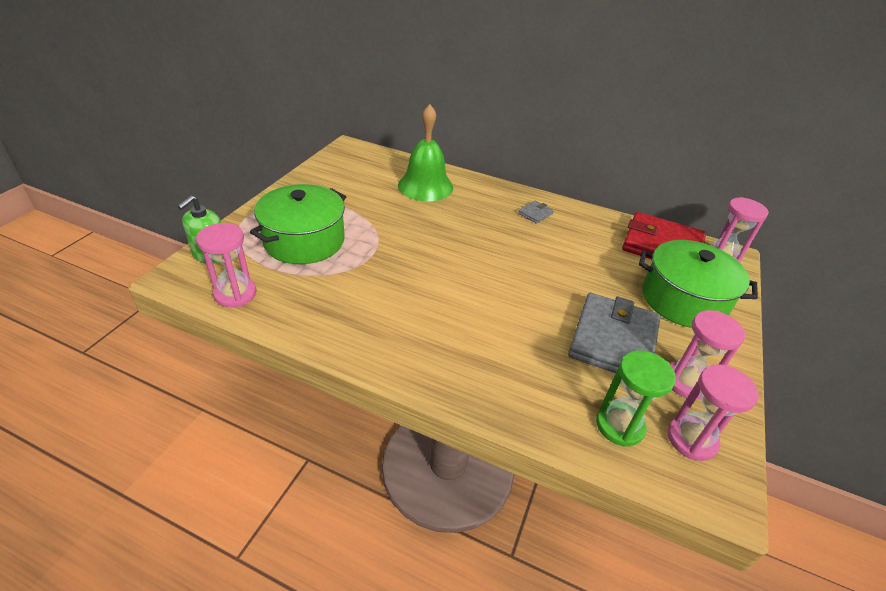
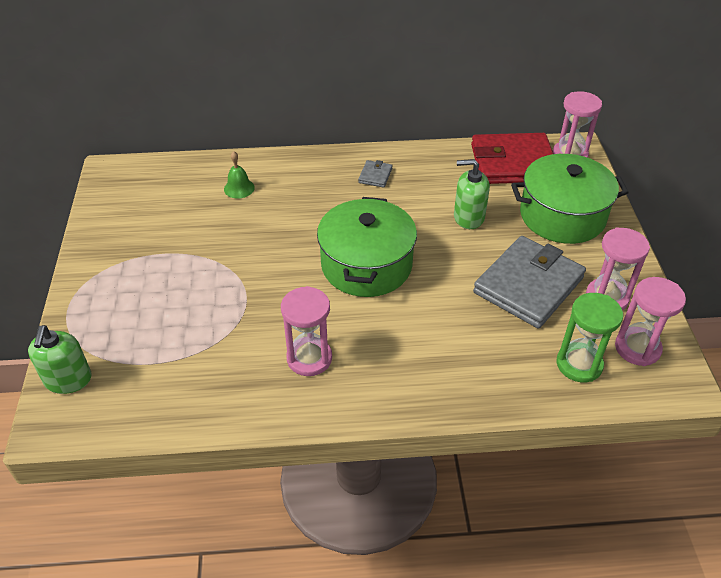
camera: 25 degrees left, 5 degrees up
pink hourglass [196,223,257,307] -> pink hourglass moved to [281,286,332,376]
green pot [250,184,347,264] -> green pot moved to [317,197,417,297]
green bell [398,104,453,201] -> green bell [224,151,255,199], size x0.45
grey wallet [568,293,661,373] -> grey wallet turned 45 degrees clockwise [473,236,586,328]
none -> green soap dispenser [454,159,490,229]

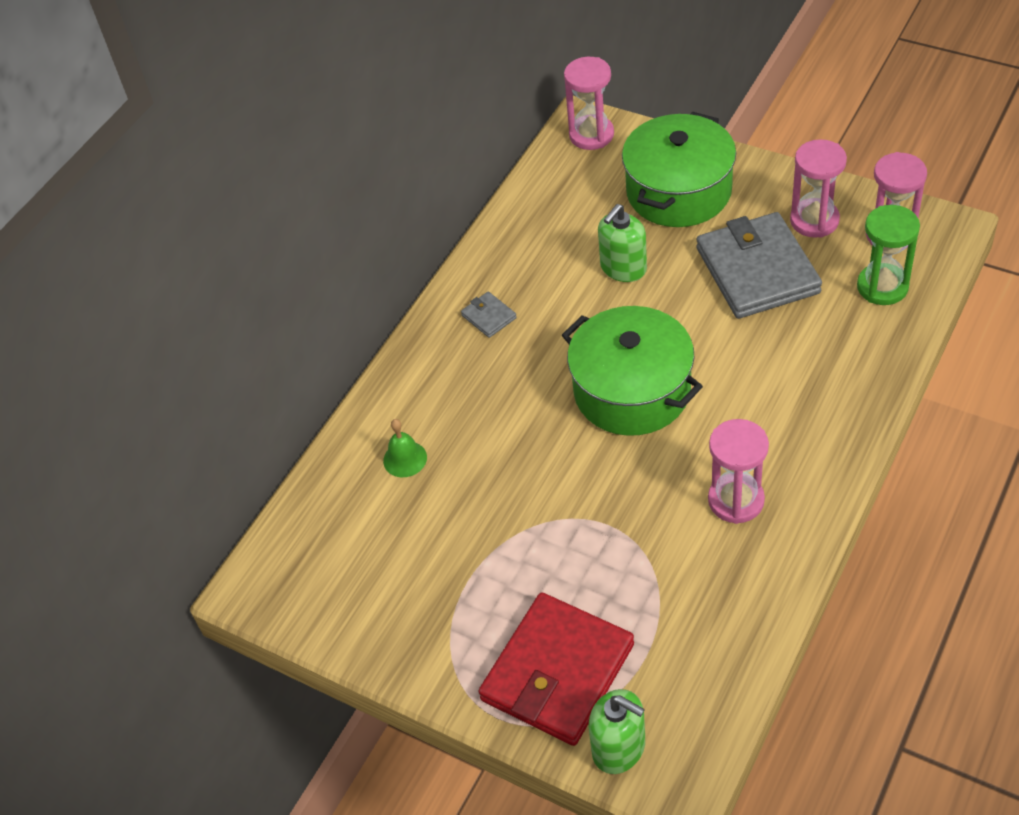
camera: 50 degrees left, 5 degrees up
red wallet [471,133,553,184] -> red wallet moved to [479,592,634,746]

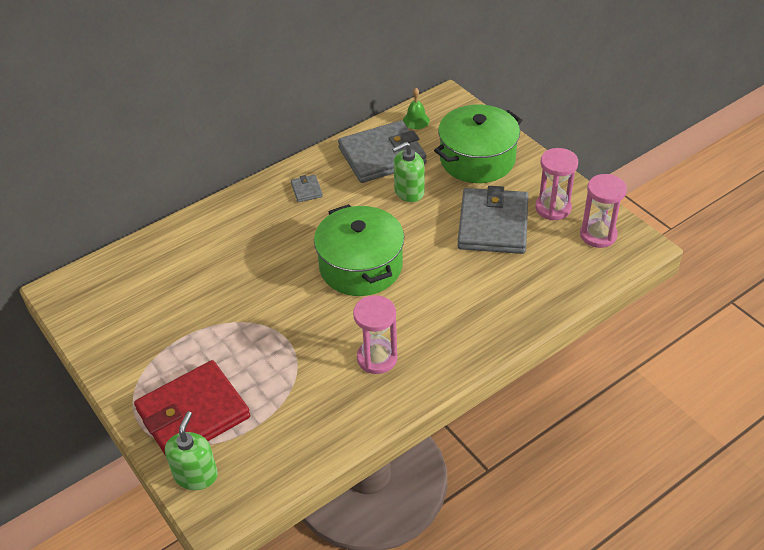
camera: 20 degrees right, 5 degrees down
green bell [383,419,427,477] -> green bell moved to [403,88,430,129]
pink hourglass [564,57,614,150] -> none
green soap dispenser [589,689,645,774] -> green soap dispenser turned 135 degrees counterclockwise [165,411,218,490]
green hourglass [857,205,920,305] -> none
none -> grey wallet [338,120,427,183]

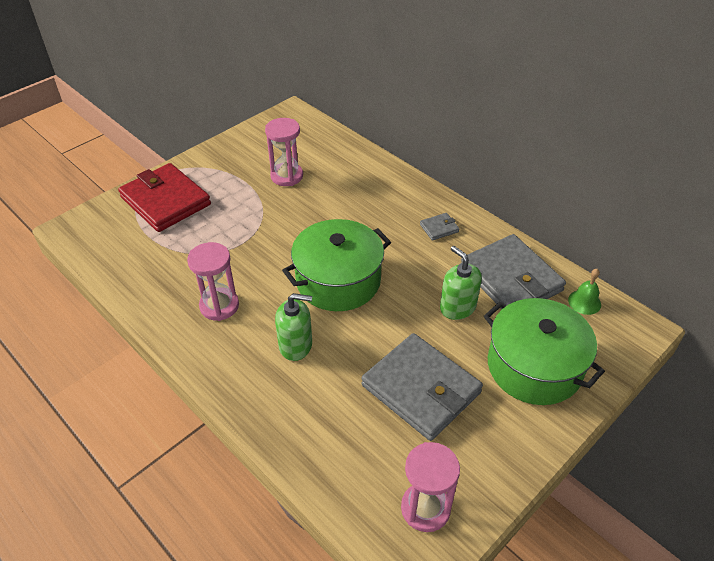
camera: 80 degrees right, 0 degrees up
green soap dispenser [165,411,218,490] -> green soap dispenser moved to [275,293,312,361]
grey wallet [457,186,529,254] -> grey wallet turned 45 degrees clockwise [362,333,483,441]
pink hourglass [535,148,578,220] -> pink hourglass moved to [265,118,303,186]

